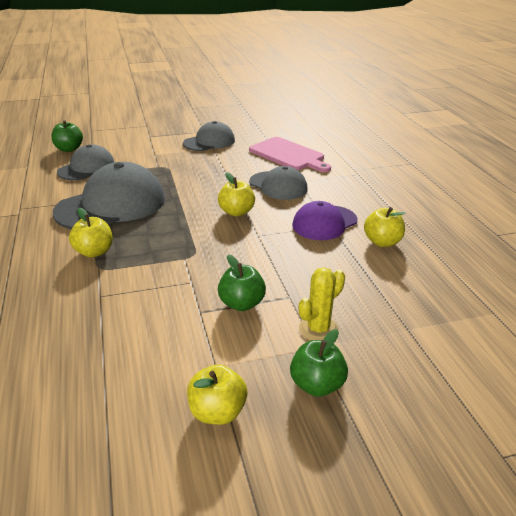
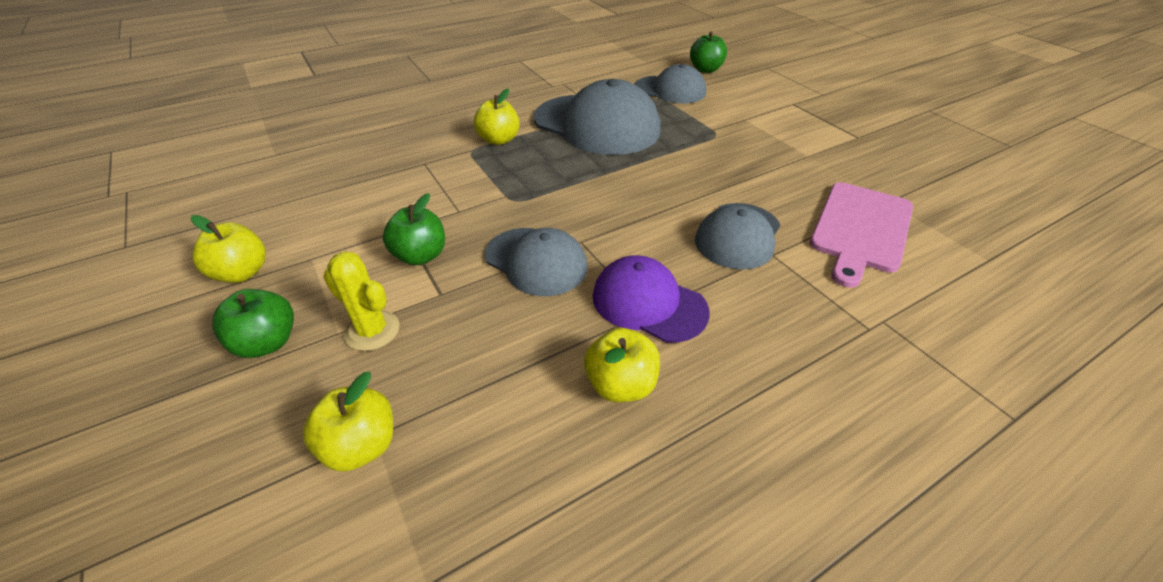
camera: 75 degrees right, 10 degrees up
grey cap [183,121,235,151] -> grey cap moved to [485,228,587,296]
yellow apple [218,172,255,216] -> yellow apple moved to [303,372,393,472]

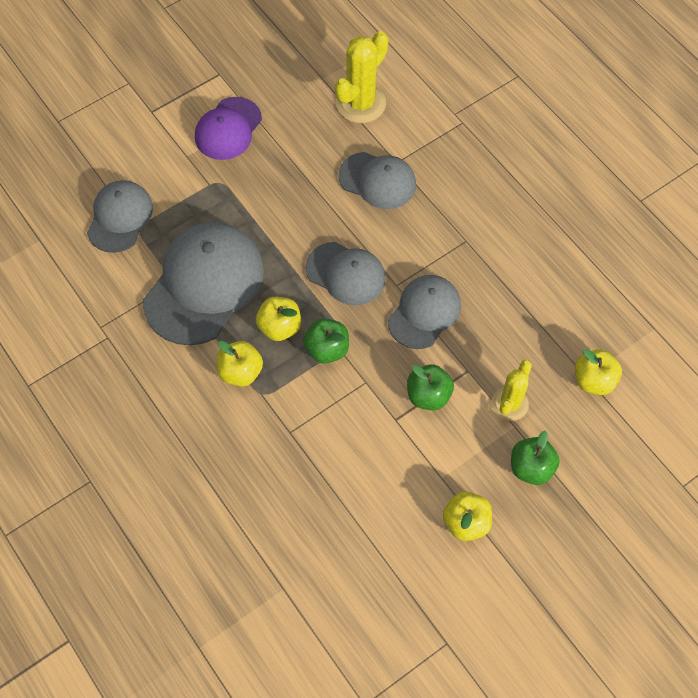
camera: 95 degrees left, 20 degrees up
yellow apple [584,328,660,402] -> yellow apple moved to [256,297,301,341]
purple cap [593,255,710,343] -> purple cap moved to [195,97,262,160]
green apple [690,32,727,73] -> green apple moved to [303,318,349,364]
pink cutting board [810,182,913,288] -> yellow cactus [335,31,389,123]
none -> grey cap [305,242,386,306]

